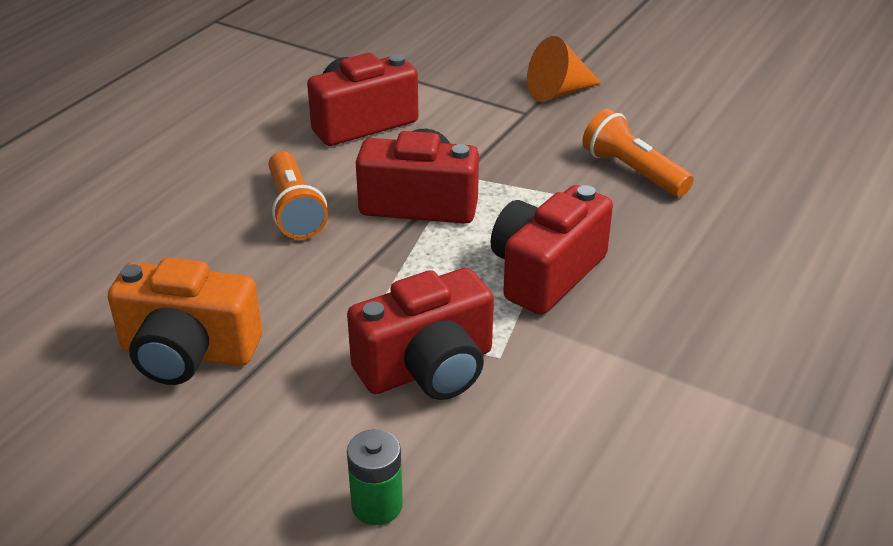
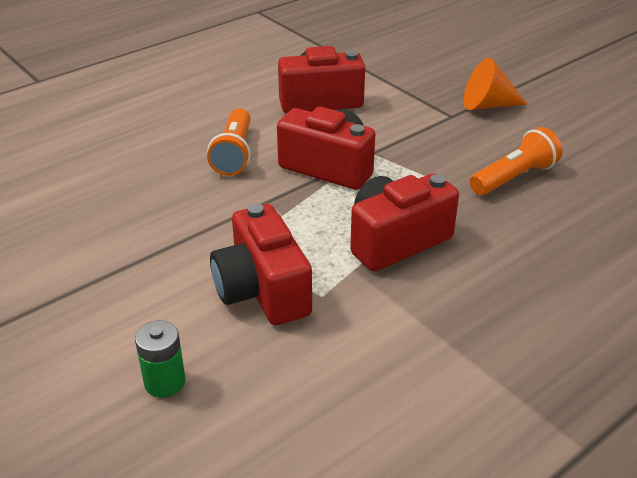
camera: 20 degrees right, 0 degrees up
orange camera [108,257,262,385] -> none
red camera [347,268,494,400] -> red camera turned 75 degrees clockwise [210,203,312,325]
orange flashlight [582,109,694,197] -> orange flashlight turned 75 degrees clockwise [470,127,562,195]

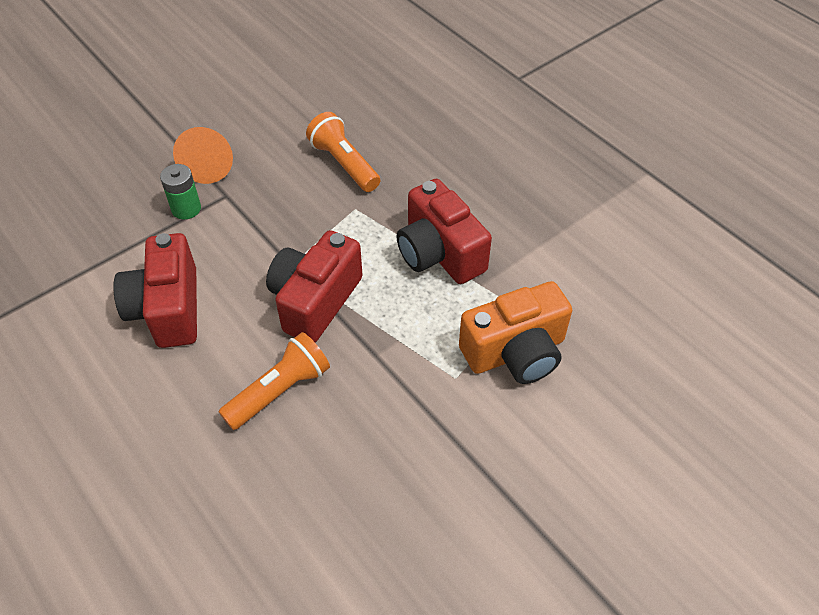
camera: 90 degrees left, 15 degrees up
green battery [135,320,185,398] -> green battery moved to [160,164,201,219]
orange flashlight [207,108,251,176] -> orange flashlight turned 45 degrees counterclockwise [219,332,330,430]
red camera [210,203,312,325] -> orange camera [459,281,572,384]

